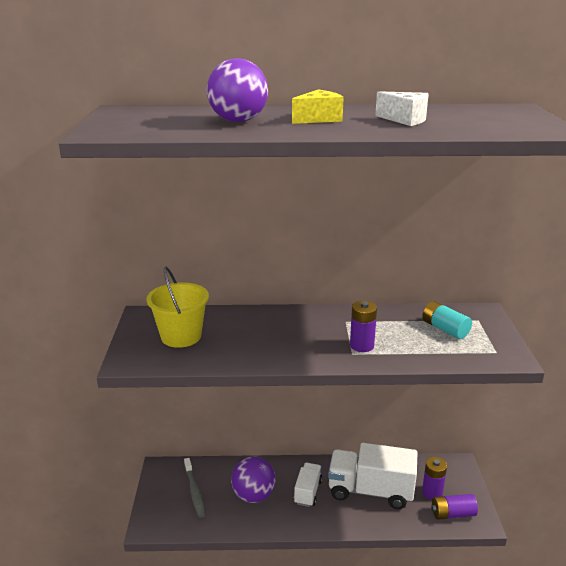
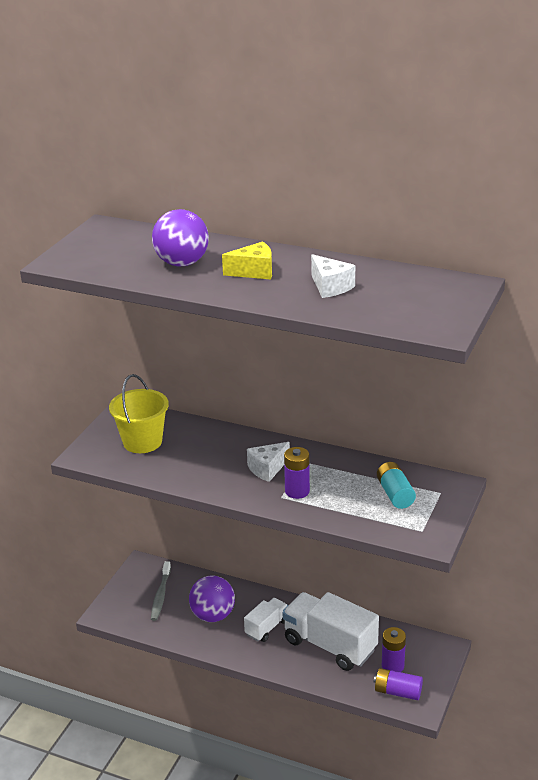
camera: 25 degrees right, 5 degrees up
none -> white cheese [247,442,290,482]

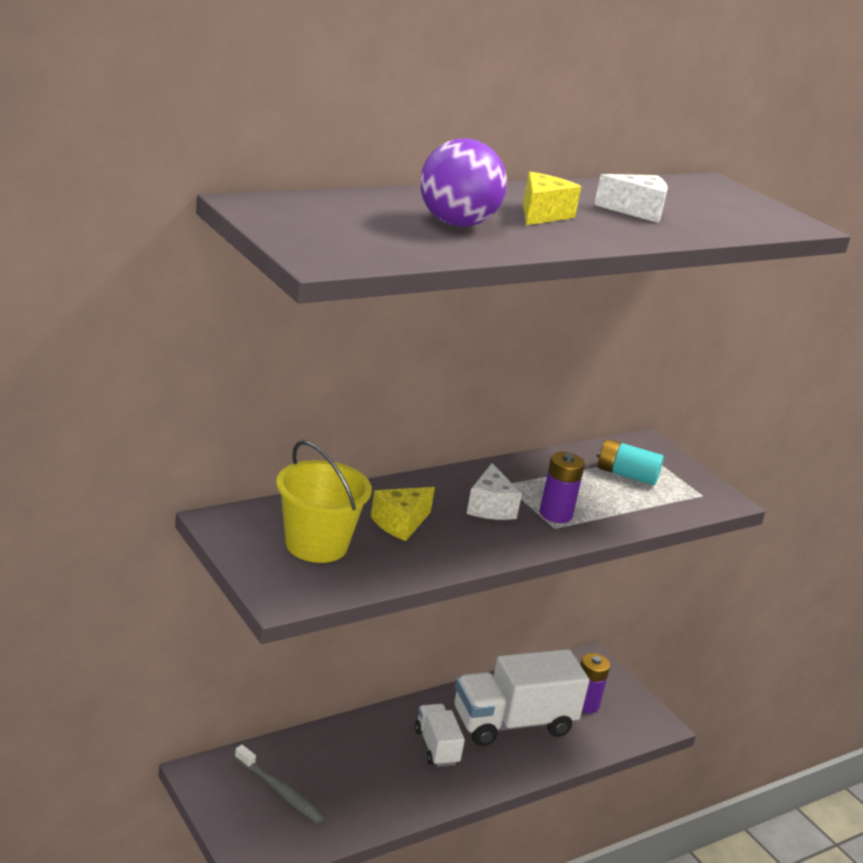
camera: 60 degrees left, 5 degrees down
purple ball [189,575,235,622] -> none
purple battery [374,668,423,700] -> none
none -> yellow cheese [371,487,435,541]

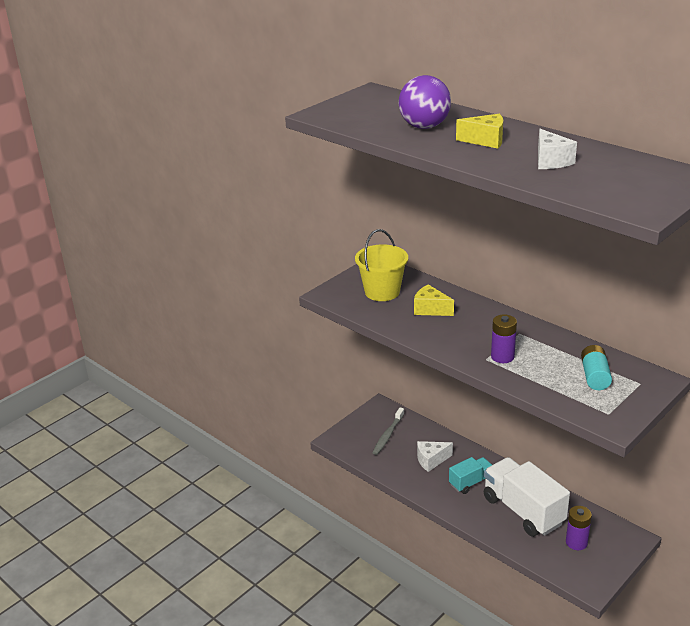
camera: 80 degrees right, 5 degrees up
white truck [415,704,465,767] -> turquoise truck [449,457,492,494]
white cheese [467,463,522,520] -> white cheese moved to [417,441,453,472]

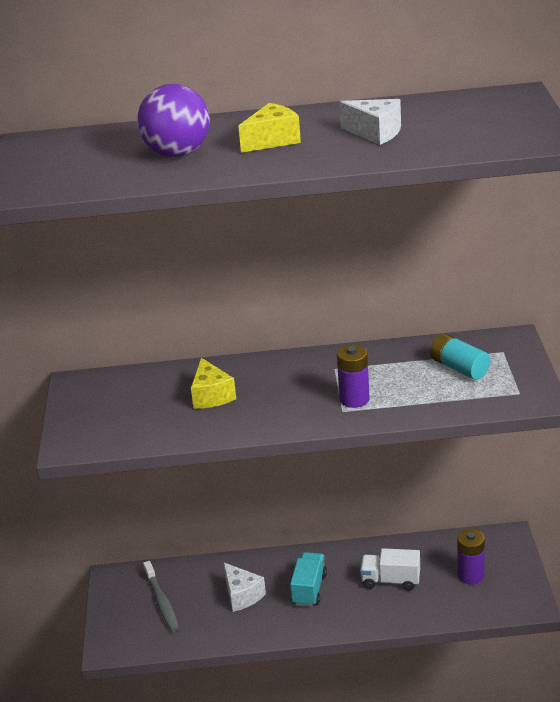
camera: 45 degrees left, 0 degrees up
yellow bucket [355,229,408,301] -> none
yellow cheese [414,285,454,316] -> yellow cheese turned 90 degrees counterclockwise [191,358,236,409]
white cheese [417,441,453,472] -> white cheese turned 60 degrees counterclockwise [223,562,266,612]
white truck [484,457,570,537] -> white truck [360,548,420,591], size x0.53

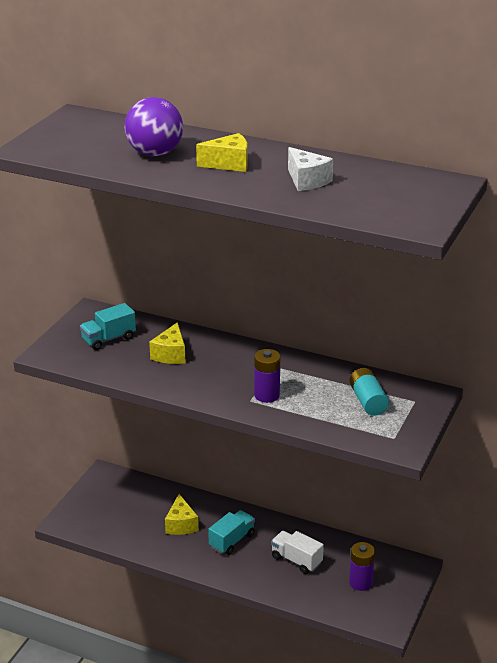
camera: 25 degrees right, 0 degrees up
grey toothbrush [143,561,179,632] -> none
white cheese [223,562,266,612] -> yellow cheese [165,494,199,535]
none -> turquoise truck [80,303,136,350]

